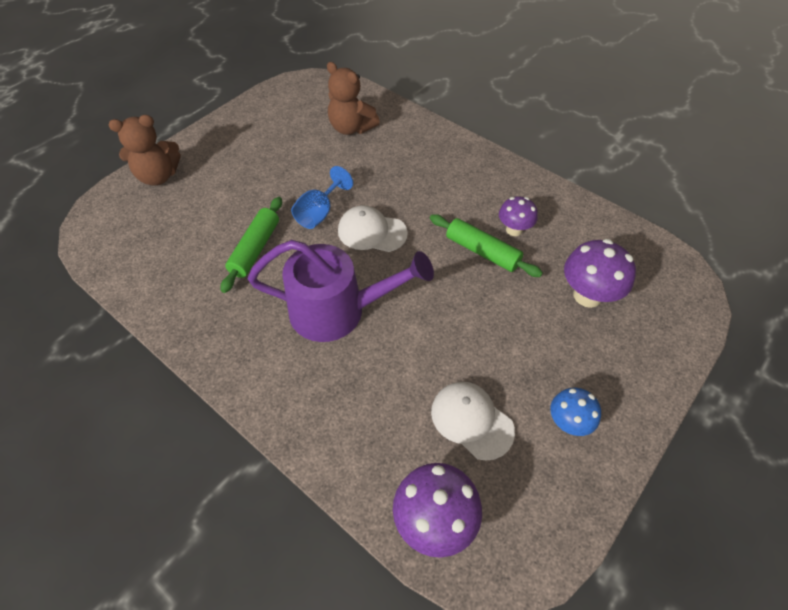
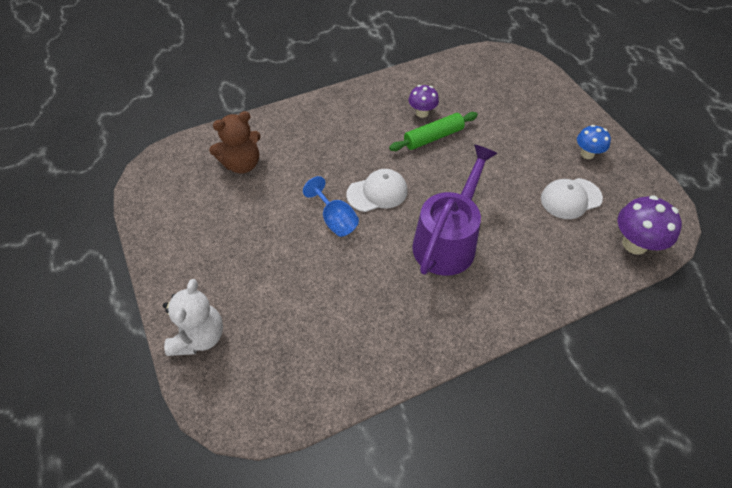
camera: 65 degrees left, 0 degrees up
brown teddy bear [109,115,180,186] -> white teddy bear [163,279,223,356]
green rolling pin [220,197,282,293] -> none
white cap [338,205,408,252] -> white cap turned 150 degrees counterclockwise [346,169,407,212]
purple mushroom [564,239,636,308] -> none

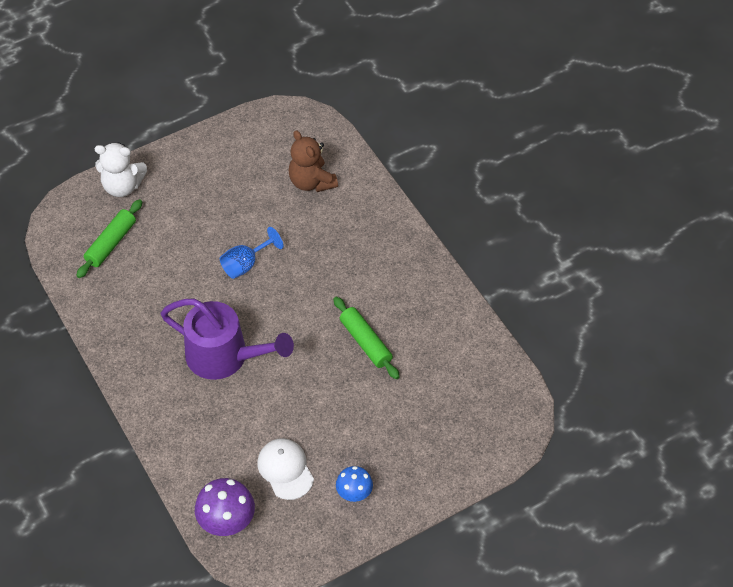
camera: 85 degrees right, 0 degrees up
white cap [346,169,407,212] -> none
purple mushroom [408,85,439,118] -> none
none -> green rolling pin [76,199,142,278]

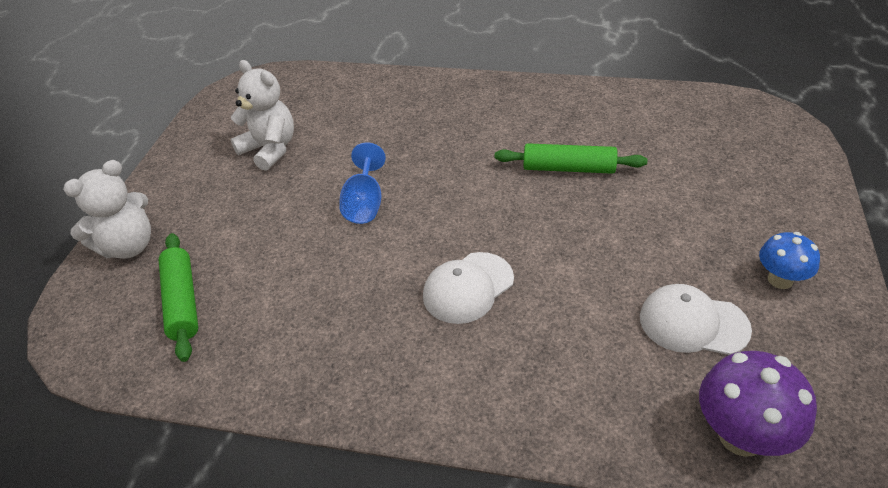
camera: 45 degrees left, 10 degrees down
purple watering can [161,299,294,380] -> white cap [423,252,514,324]
brown teddy bear [288,130,338,192] -> none
none -> white teddy bear [231,60,294,171]

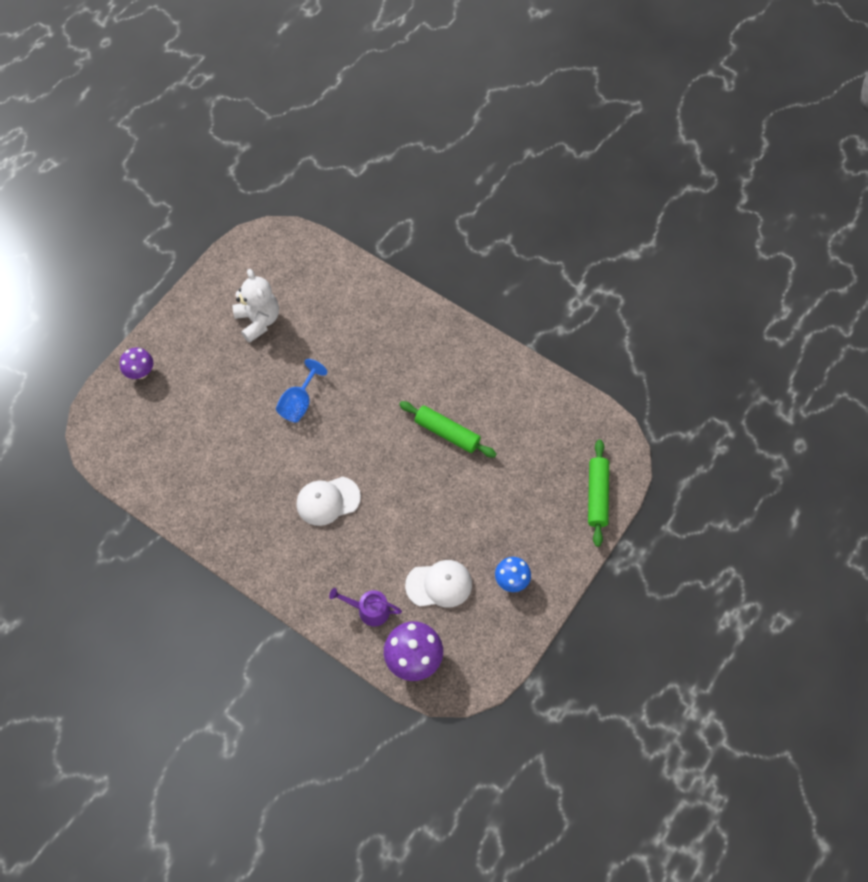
camera: 20 degrees right, 20 degrees up
white teddy bear [63,160,151,259] -> purple mushroom [120,347,153,379]
green rolling pin [159,233,198,362] -> green rolling pin moved to [588,440,609,547]
white cap [640,284,752,355] -> white cap turned 135 degrees clockwise [405,560,472,608]
none -> purple watering can [329,588,402,627]

